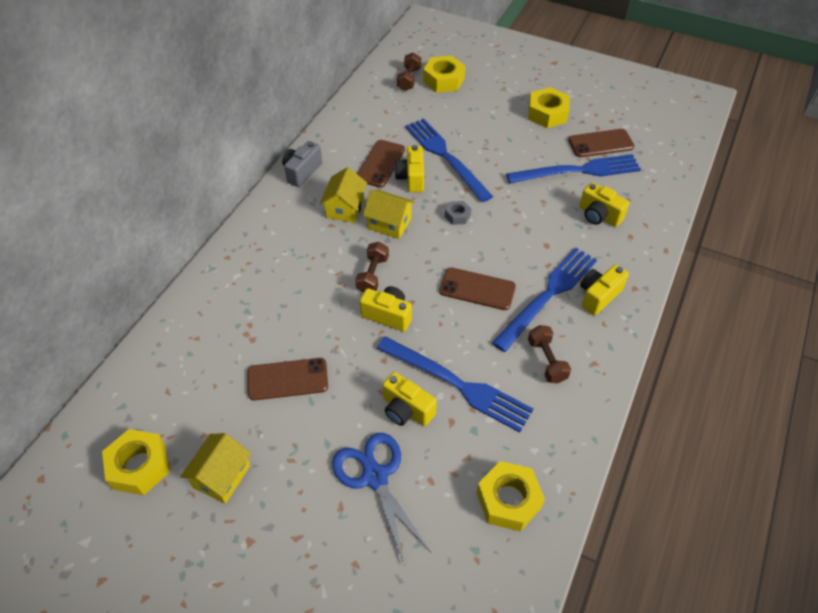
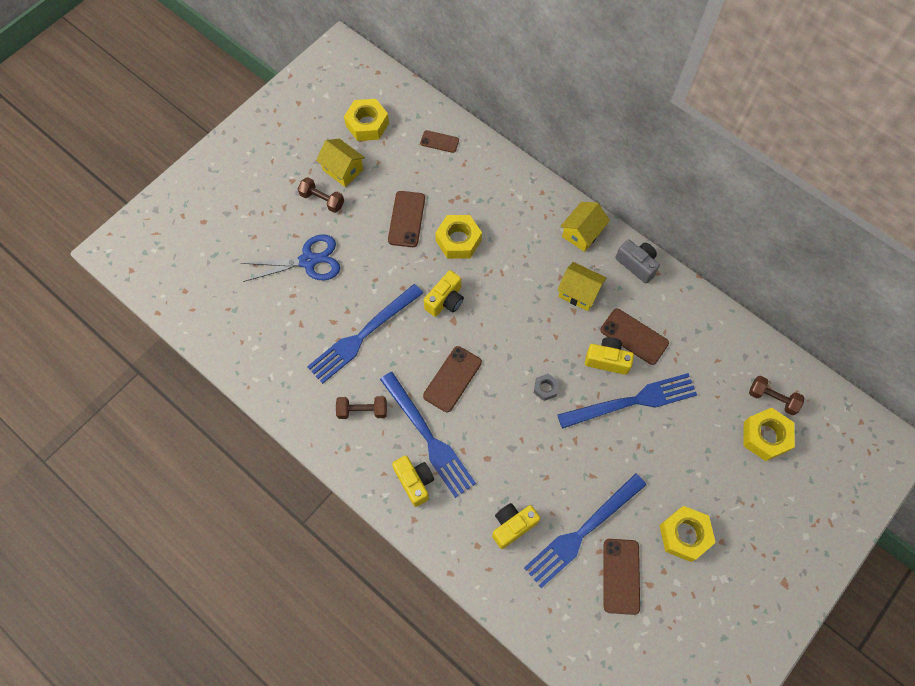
camera: 105 degrees right, 15 degrees up
brown dumbbell [355,242,389,293] -> brown dumbbell moved to [298,177,344,213]
yellow house [363,190,415,239] -> yellow house moved to [560,202,610,252]
yellow camera [382,372,437,426] -> none
yellow nut [477,461,545,532] -> yellow nut moved to [435,215,482,259]
blue fork [506,154,641,184] -> blue fork turned 45 degrees clockwise [524,473,646,588]
none -> brown phone [420,130,459,153]

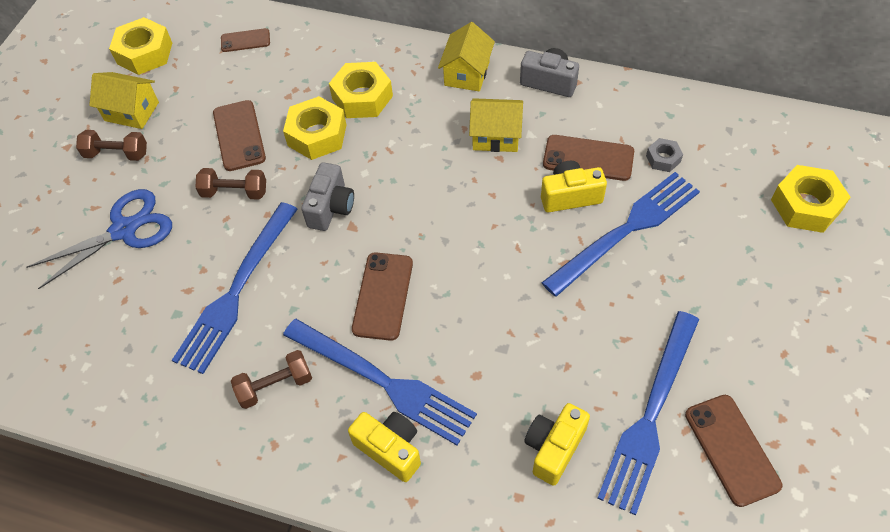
camera: 20 degrees left, 10 degrees down
yellow camera [424,270,464,317] -> grey camera [301,162,354,231]
grey nut [534,373,559,401] -> grey nut moved to [646,138,683,172]
yellow nut [660,506,716,562] -> yellow nut moved to [329,62,393,118]
brown dumbbell [749,376,804,415] -> brown dumbbell moved to [195,168,266,200]

